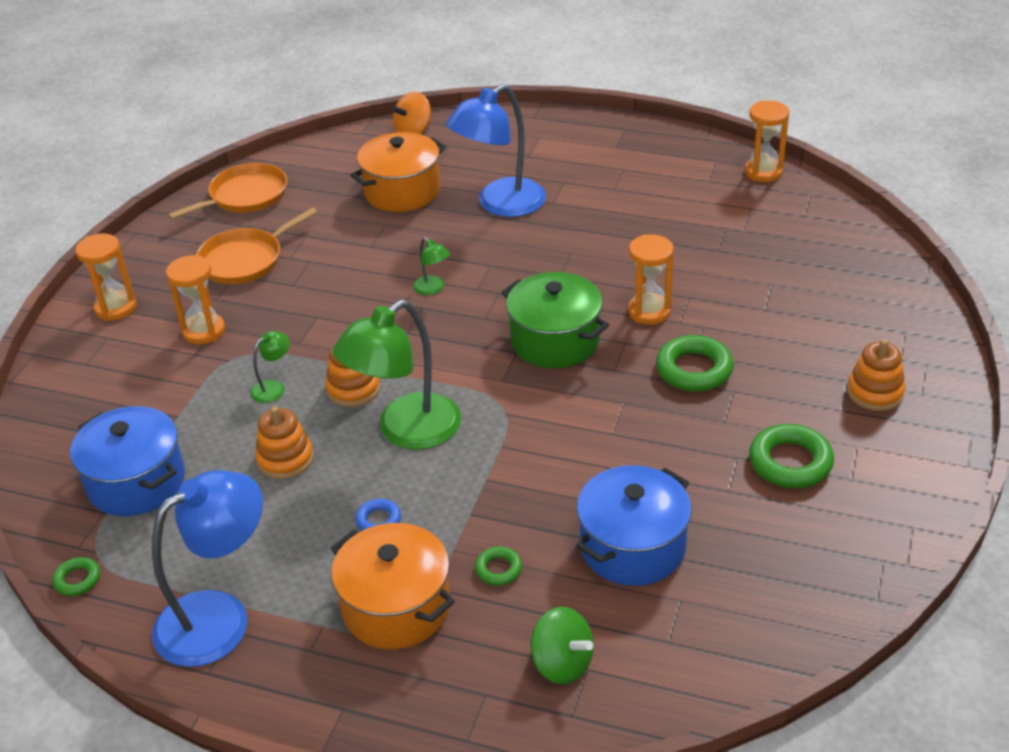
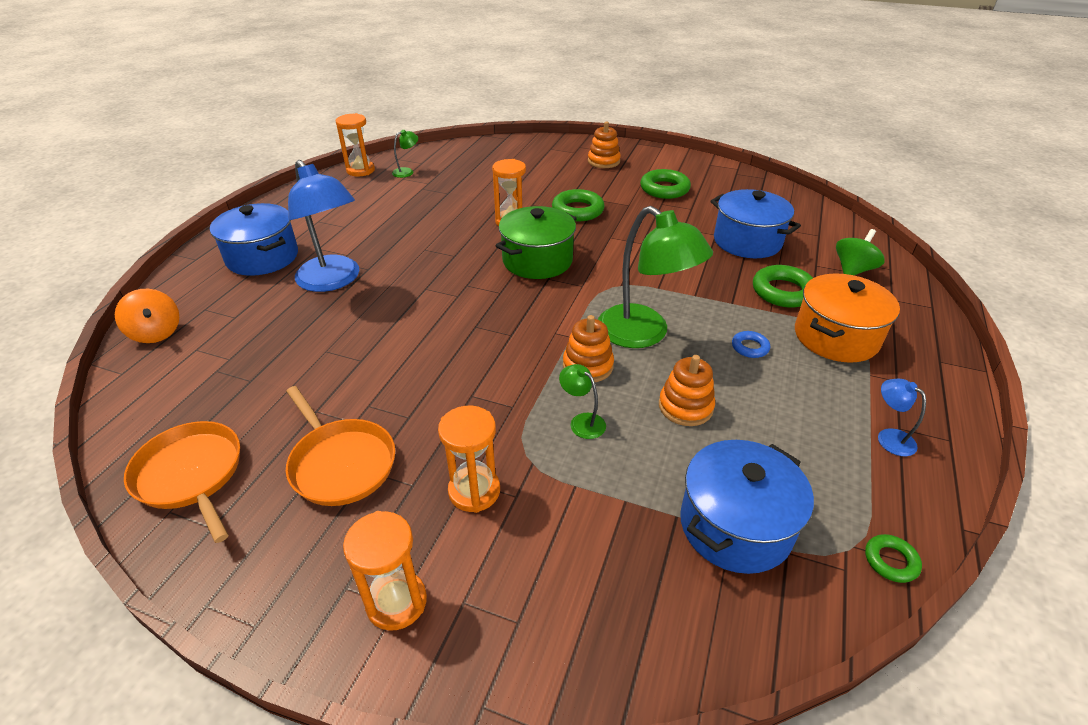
camera: 90 degrees left, 0 degrees up
blue lamp [152,470,263,667] -> blue lamp [878,379,926,456], size x0.43
orange pot [350,132,446,212] -> none
green lamp [413,237,450,295] -> green lamp moved to [392,130,418,178]
green ring [475,546,522,586] -> green ring [753,265,813,308], size x1.87
none -> blue pot [210,203,298,276]

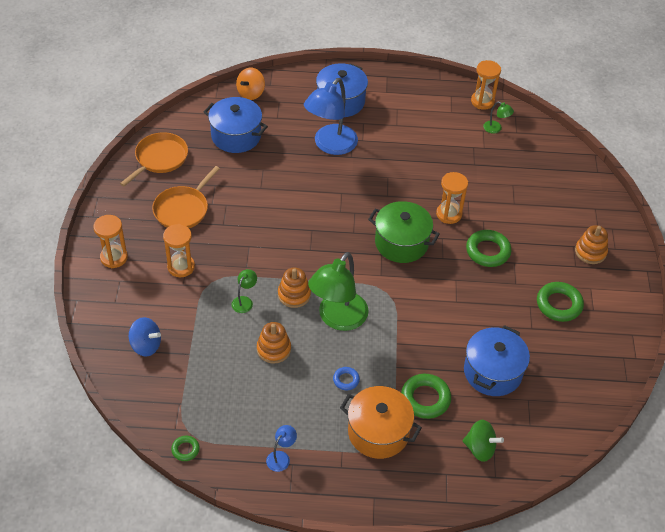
camera: 70 degrees right, 10 degrees up
blue pot [680,440,814,574] -> blue pot moved to [204,97,268,153]
none -> blue spinning top [129,317,161,357]

